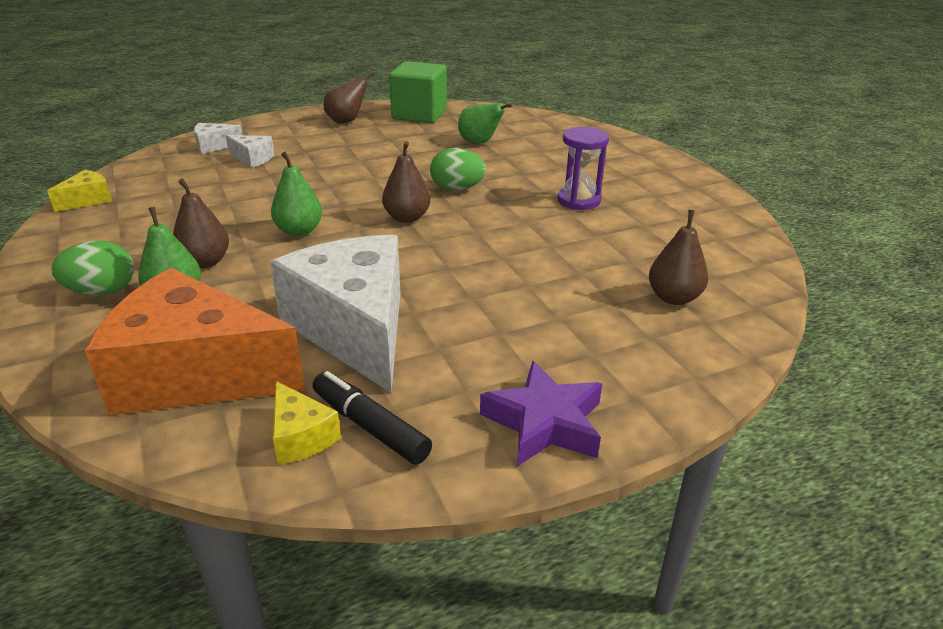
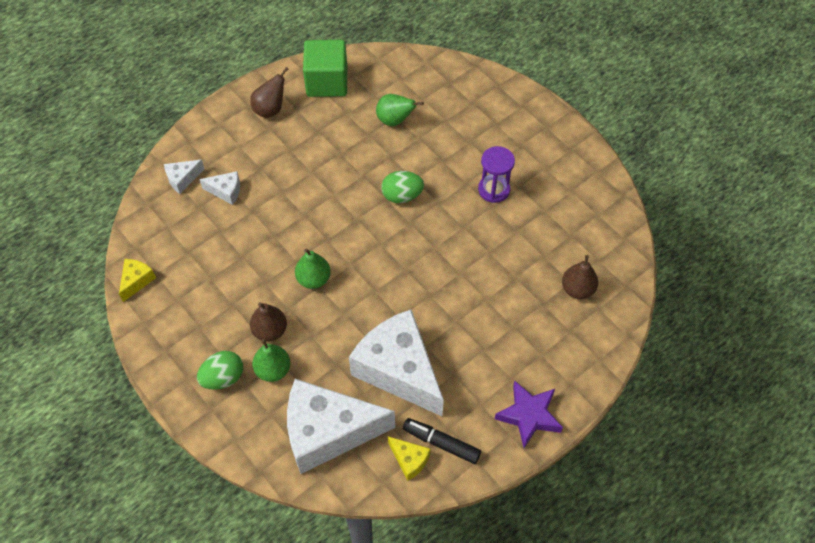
camera: 15 degrees left, 25 degrees up
orange cheese [85,268,305,415] -> white cheese [287,379,395,474]
brown pear [382,141,430,223] -> none

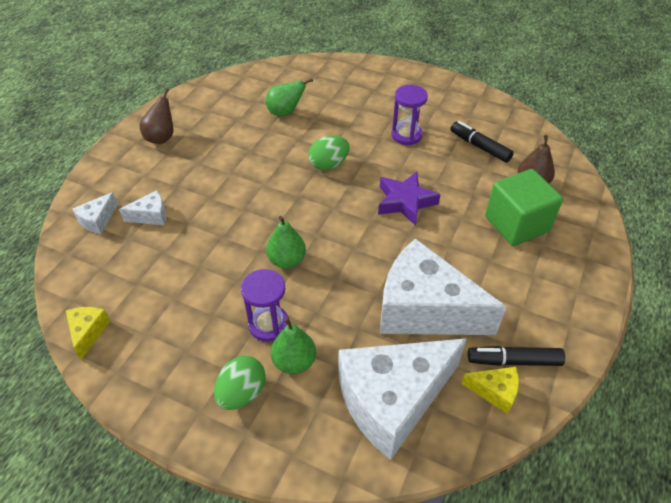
camera: 25 degrees left, 10 degrees down
brown pear [250,302,287,342] -> purple hourglass [241,269,288,342]
green cube [303,40,347,97] -> green cube moved to [485,169,563,246]
purple star [495,381,563,448] -> purple star moved to [378,172,441,226]
none -> black marker [450,121,514,163]

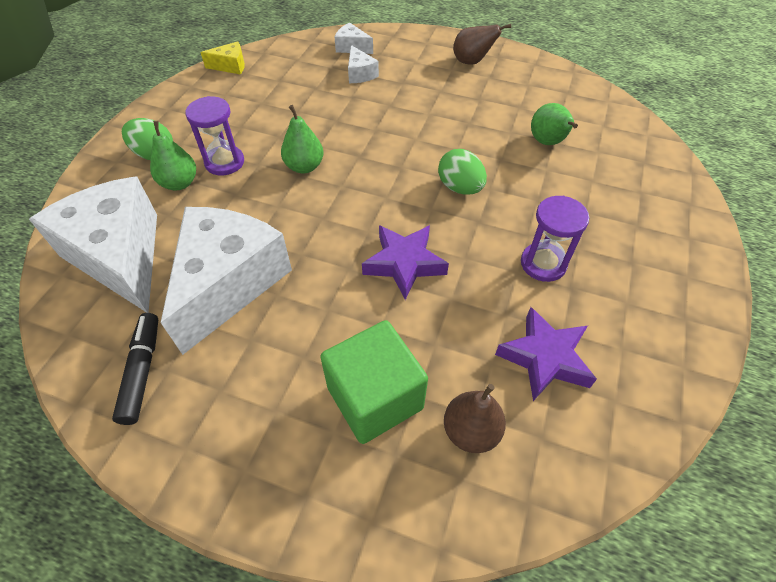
camera: 85 degrees right, 5 degrees up
black marker [450,121,514,163] -> purple star [495,307,597,401]
yellow cheese [462,367,519,414] -> none

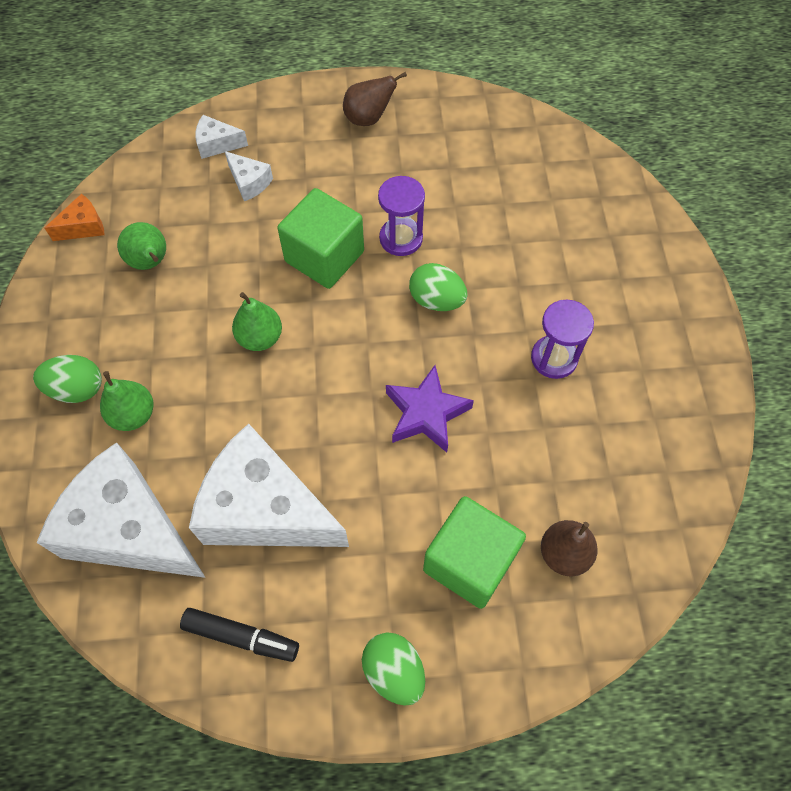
camera: 25 degrees left, 10 degrees up
black marker [112,313,158,425] -> black marker turned 135 degrees clockwise [180,608,299,662]
white cheese [161,207,292,355] -> white cheese turned 60 degrees counterclockwise [189,423,349,547]
purple hourglass [185,96,244,175] -> purple hourglass moved to [378,176,425,256]
yellow cheese [200,41,245,75] -> orange cheese [45,194,105,241]
purple star [495,307,597,401] -> none
green pear [531,103,578,145] -> green pear moved to [117,222,166,270]
none -> green cube [277,188,364,289]
none -> green egg [362,632,425,706]

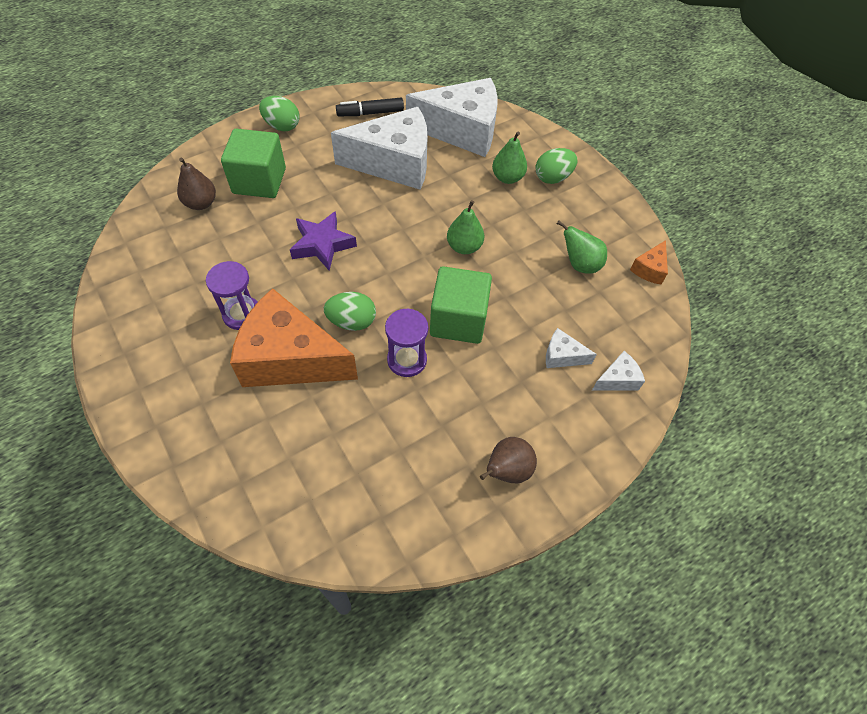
camera: 150 degrees right, 5 degrees down
none -> orange cheese [230,288,358,387]

